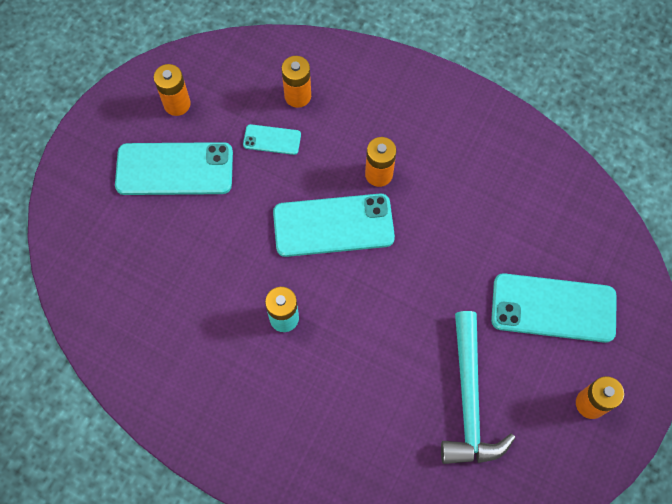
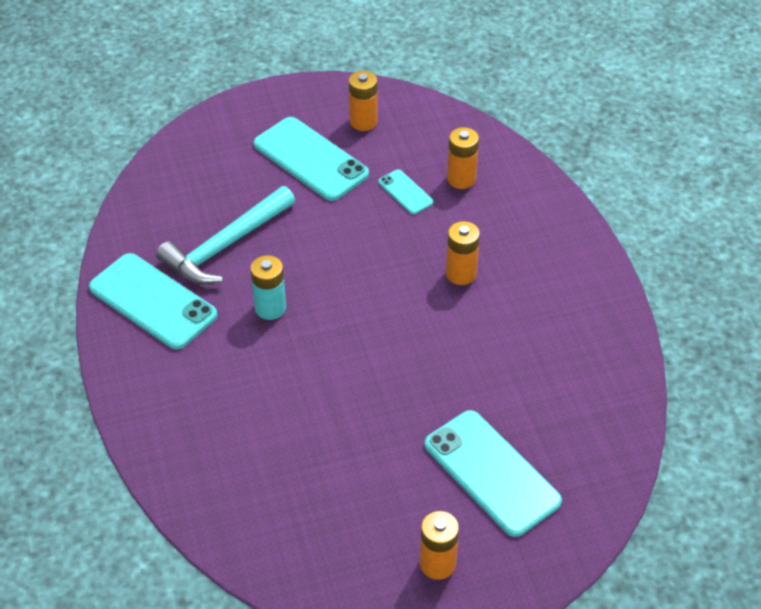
camera: 45 degrees right, 20 degrees down
turquoise phone [273,194,395,257] -> turquoise phone moved to [89,253,217,349]
turquoise hammer [441,311,515,464] -> turquoise hammer moved to [156,186,295,284]

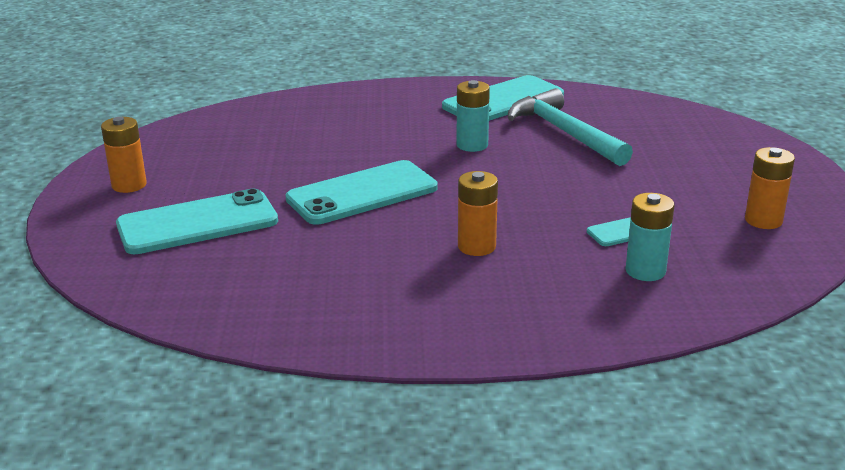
camera: 105 degrees right, 20 degrees down
turquoise phone [254,117,369,201] -> turquoise phone moved to [285,160,438,225]
orange battery [447,127,479,189] -> turquoise battery [626,193,674,281]

